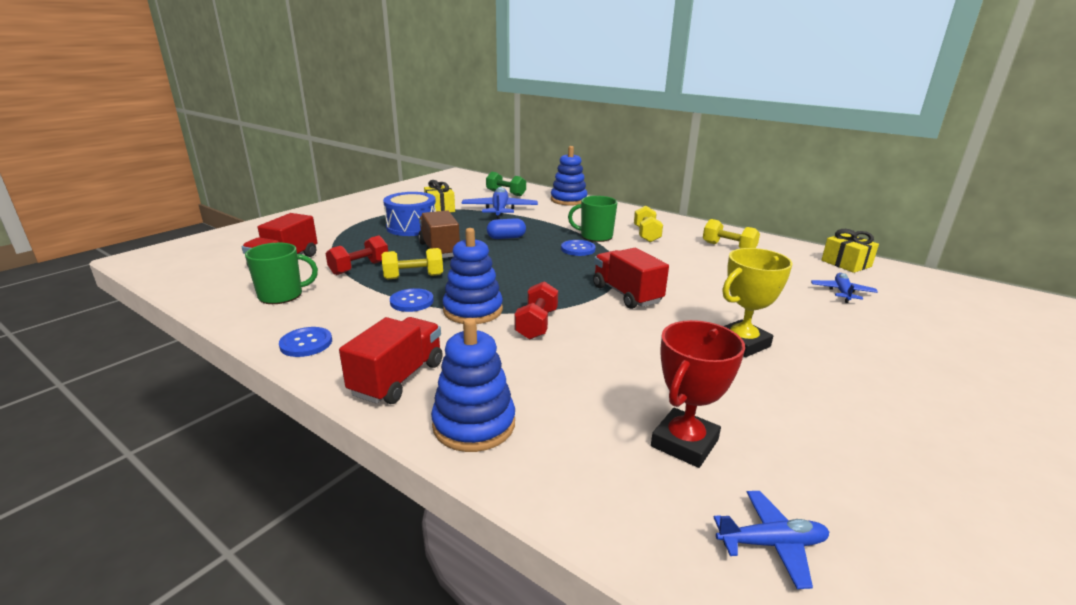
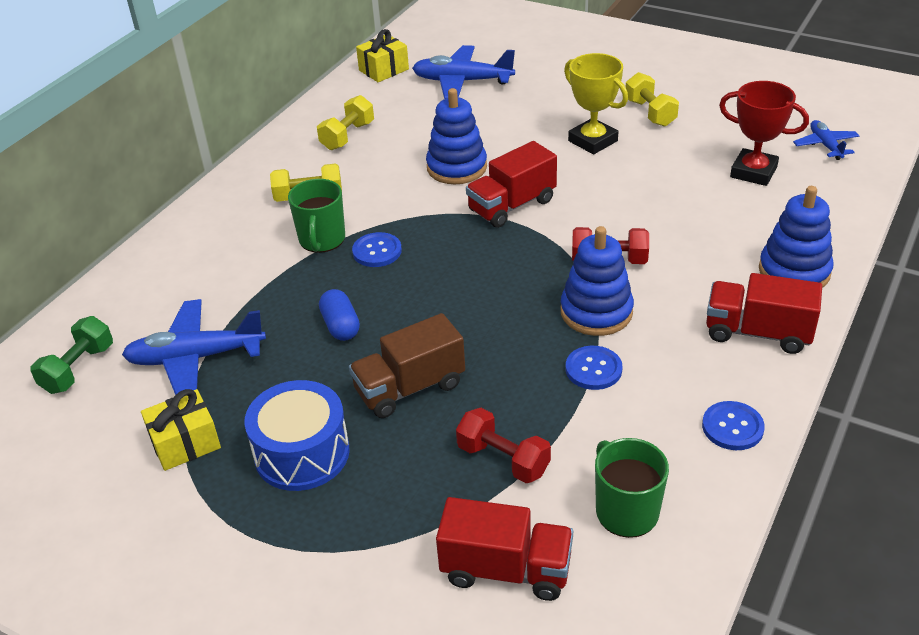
camera: 95 degrees left, 15 degrees up
yellow dumbbell [381,248,443,280] -> yellow dumbbell moved to [626,72,679,127]
blue stacking toy [551,146,588,206] -> blue stacking toy moved to [426,88,487,184]
blue plane [811,273,878,303] -> blue plane [412,45,515,99], size x1.76

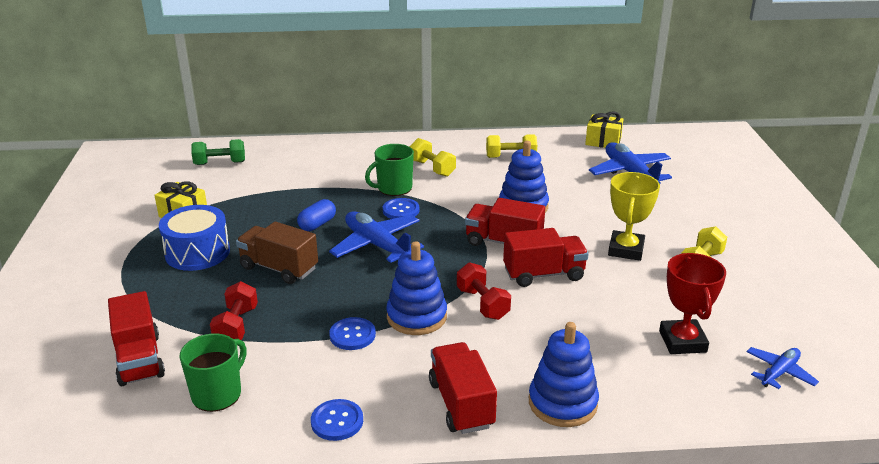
camera: 55 degrees right, 10 degrees down
blue plane [122,299,266,395] -> blue plane moved to [329,211,424,263]
none -> red truck [503,228,589,287]

